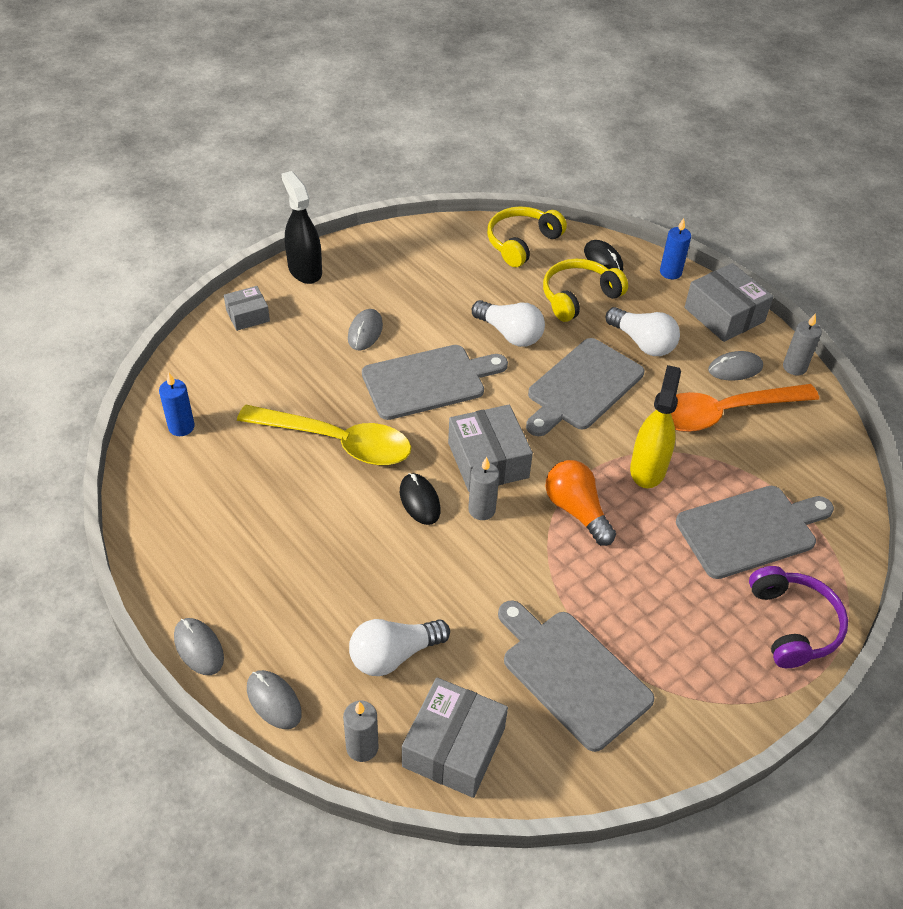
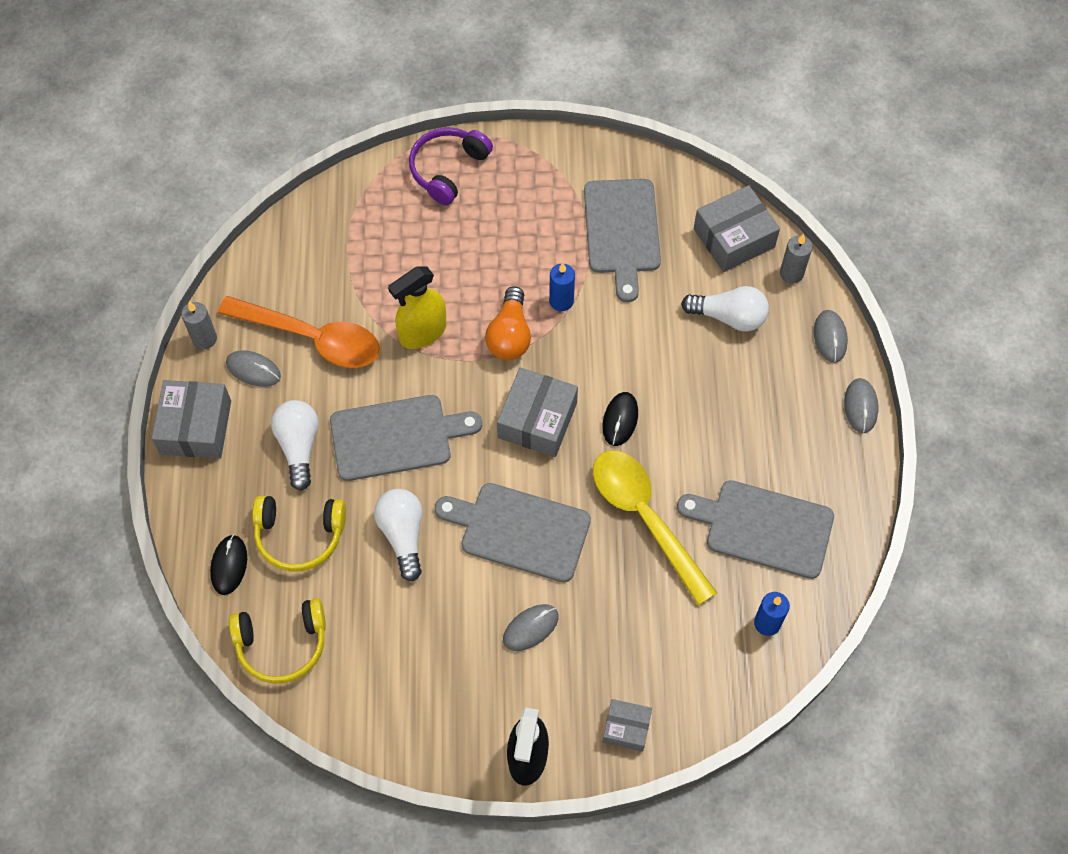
camera: 140 degrees left, 15 degrees up
grey candle [468,457,499,520] -> none
blue candle [660,218,691,279] -> blue candle moved to [549,263,575,311]
grey cutting board [676,486,834,579] -> grey cutting board moved to [677,480,834,579]

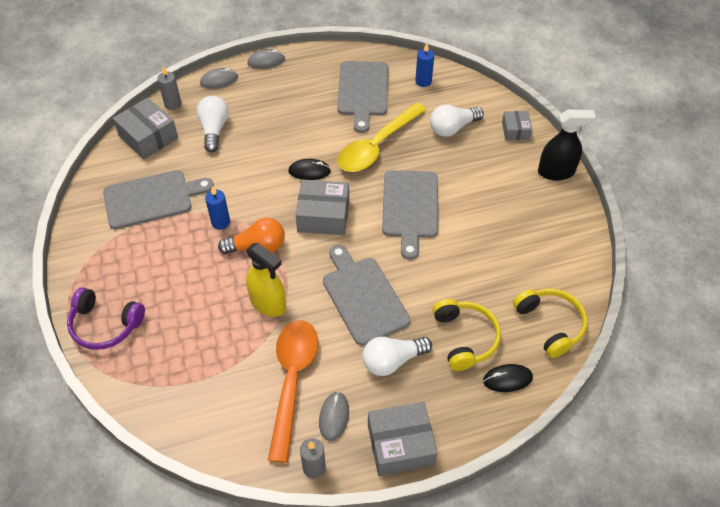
camera: 105 degrees left, 10 degrees down
white light bulb [374,489,423,581] -> white light bulb moved to [430,104,484,137]
grey mouse [503,604,559,651] -> none

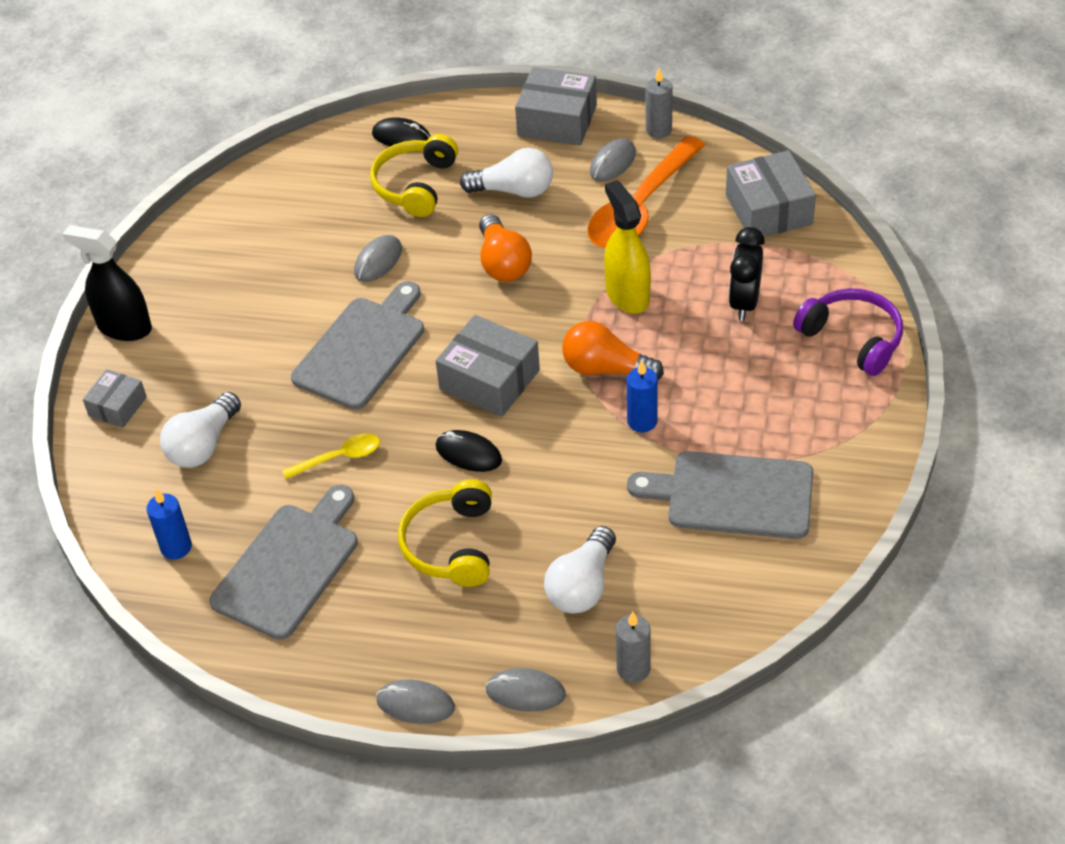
camera: 150 degrees left, 5 degrees down
grey box [113,98,178,159] -> grey box moved to [726,150,816,237]
grey cutting board [323,245,410,346] -> orange light bulb [479,214,532,282]
yellow spoon [337,103,426,172] -> yellow spoon [282,433,380,479], size x0.48
white light bulb [430,104,484,137] -> white light bulb turned 120 degrees clockwise [160,392,241,468]
yellow headphones [513,288,587,358] -> yellow headphones moved to [398,479,492,587]
none -> grey mouse [354,235,402,282]
none -> black clock [729,227,765,321]

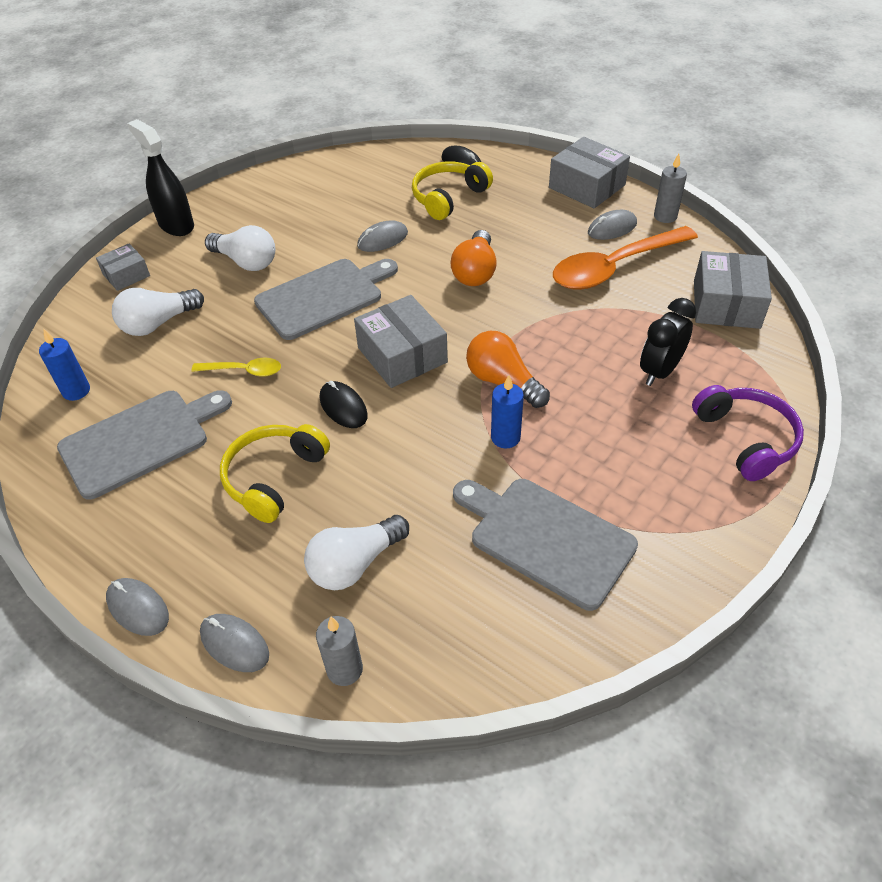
camera: 25 degrees right, 0 degrees up
white light bulb [460,148,553,198] -> white light bulb moved to [205,225,275,271]
yellow spray bottle [604,180,651,314] -> none

